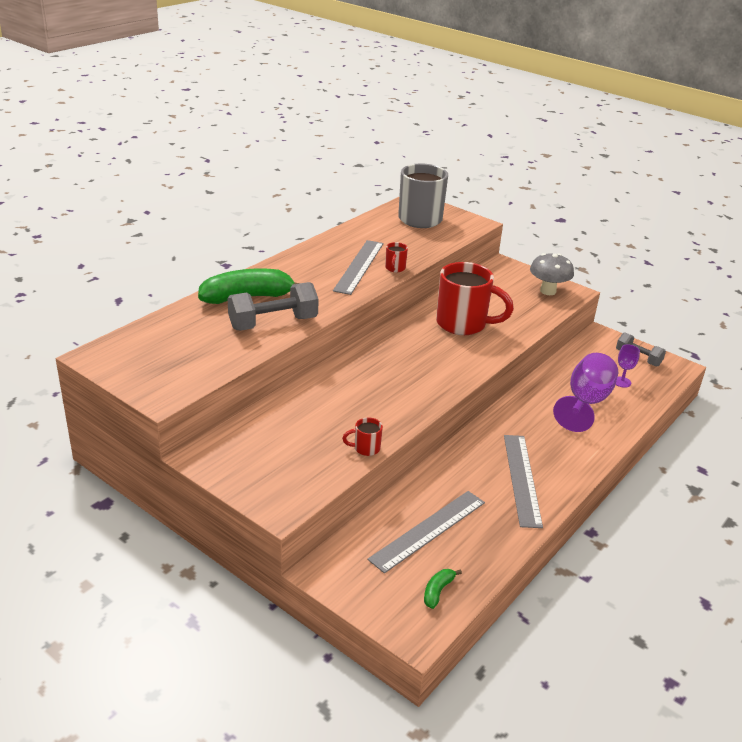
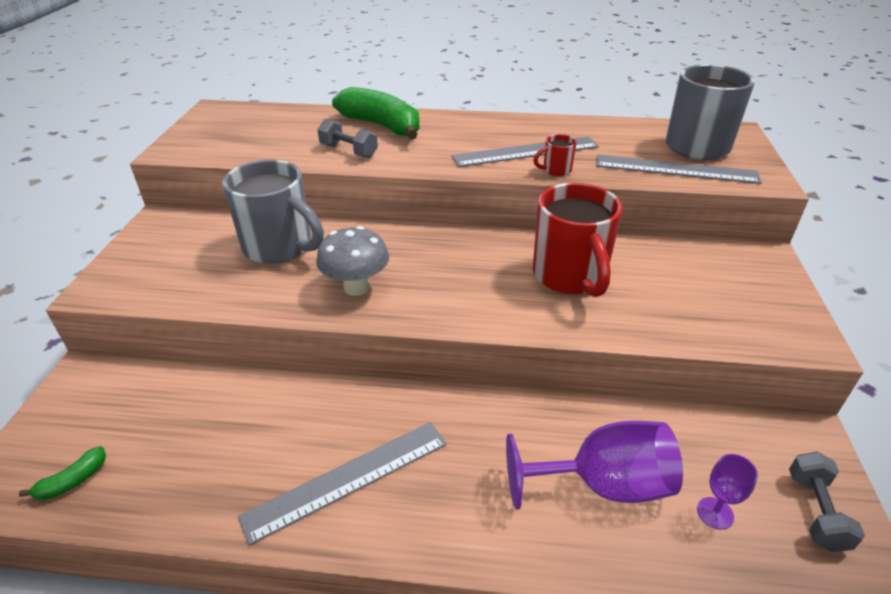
camera: 60 degrees right, 5 degrees up
grey dumbbell [227,282,319,330] -> grey dumbbell [317,119,378,158], size x0.61
red mug [342,417,383,456] -> none
grey ruler [367,491,485,573] -> grey ruler moved to [596,154,762,184]
green banana [424,569,462,609] -> green banana turned 135 degrees clockwise [19,446,106,500]
grey mushroom [530,253,574,295] -> grey mushroom moved to [316,226,389,296]
none -> grey mug [222,160,324,264]

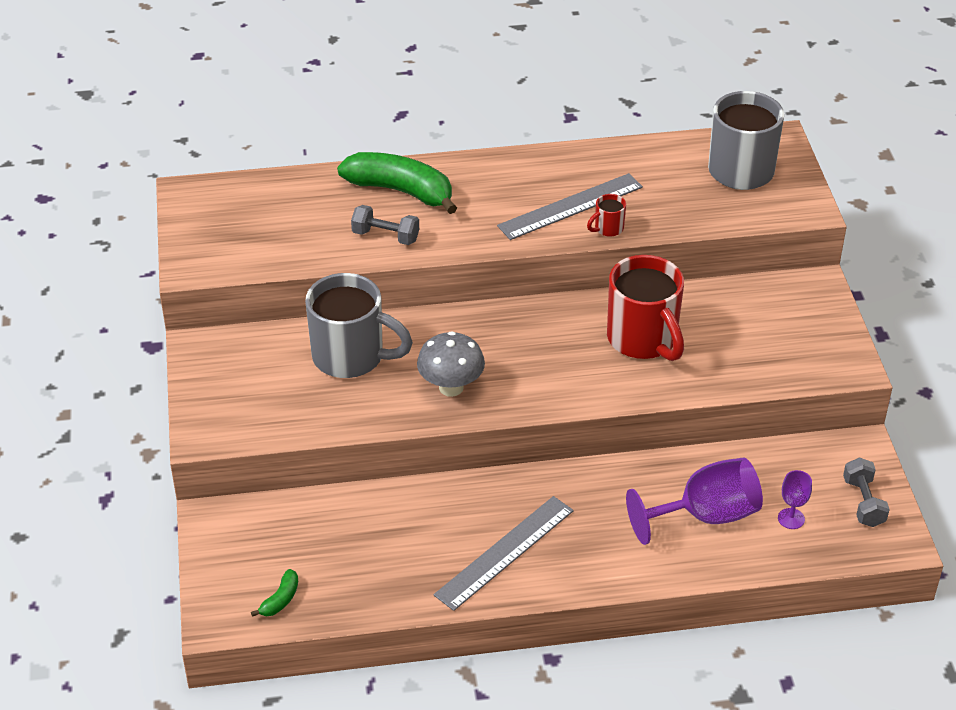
camera: 15 degrees left, 5 degrees up
grey ruler [596,154,762,184] -> none

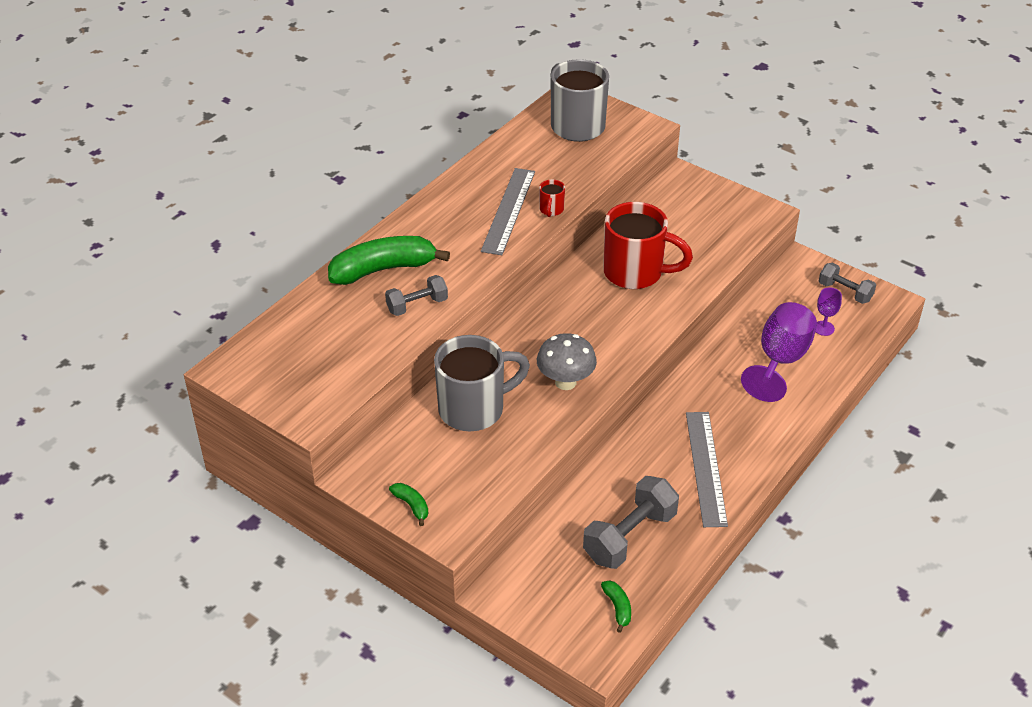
camera: 45 degrees left, 0 degrees up
none -> green banana [389,483,428,526]
none -> grey dumbbell [583,476,679,569]

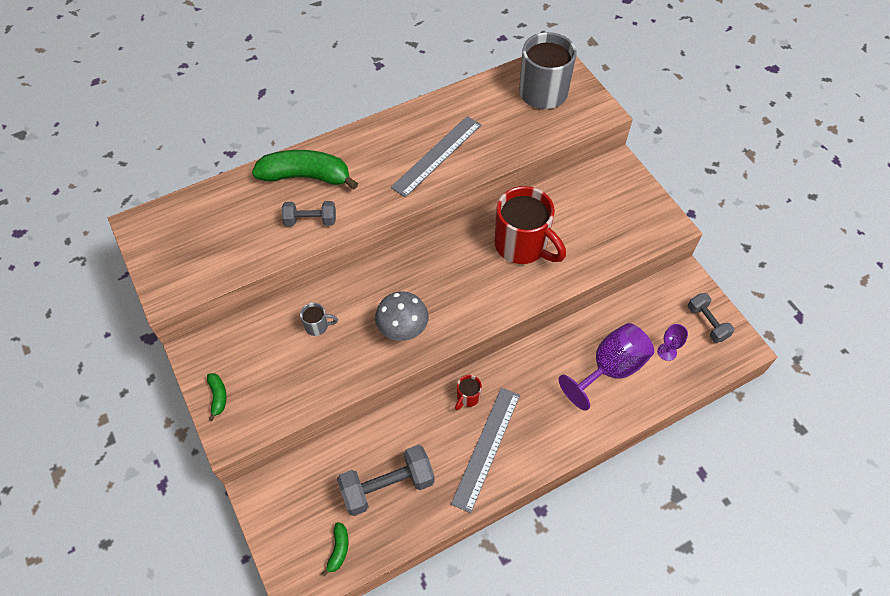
camera: 25 degrees right, 15 degrees up
grey mug [434,335,530,431] -> grey mug [300,303,338,336], size x0.42
red mug [539,179,565,217] -> red mug moved to [455,375,482,410]

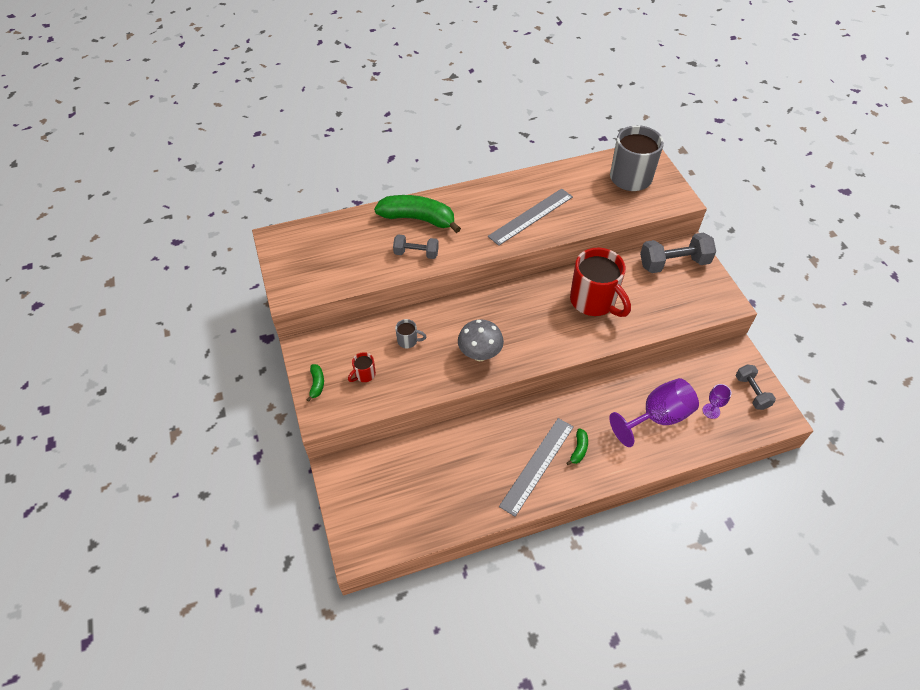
camera: 10 degrees right, 5 degrees down
green banana [322,522,348,577] -> green banana moved to [567,429,588,465]
grey dumbbell [337,445,435,516] -> grey dumbbell moved to [640,232,716,273]
red mug [455,375,482,410] -> red mug moved to [348,352,376,382]

